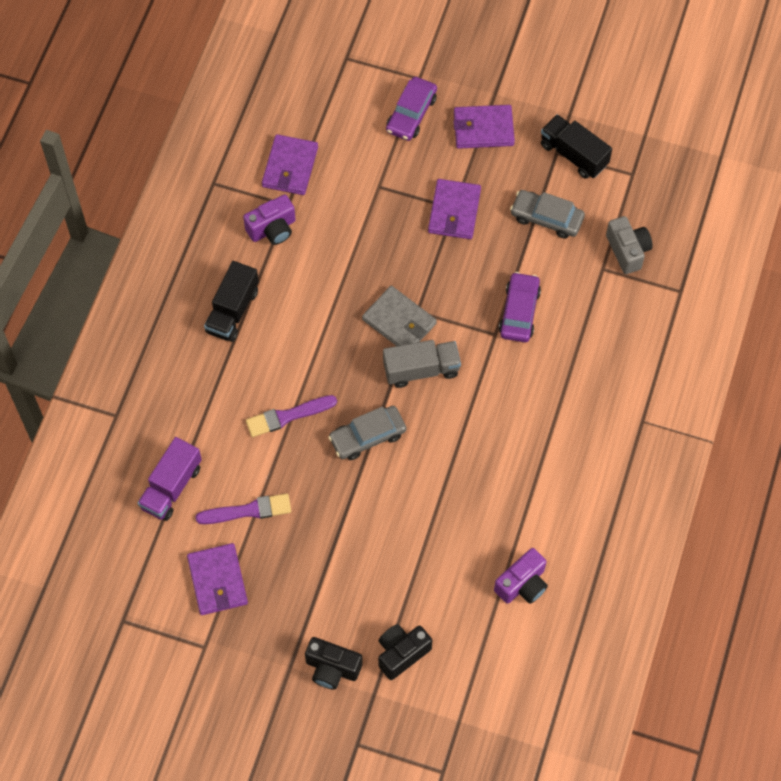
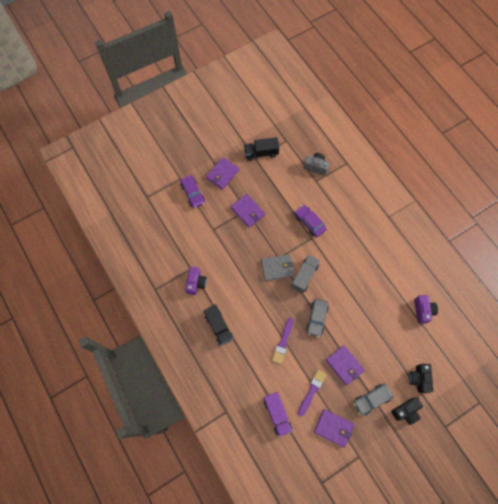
camera: 50 degrees left, 5 degrees up
purple wallet [262,134,318,195] -> purple wallet moved to [326,345,365,386]
grey car [510,190,585,239] -> grey car moved to [353,384,394,416]

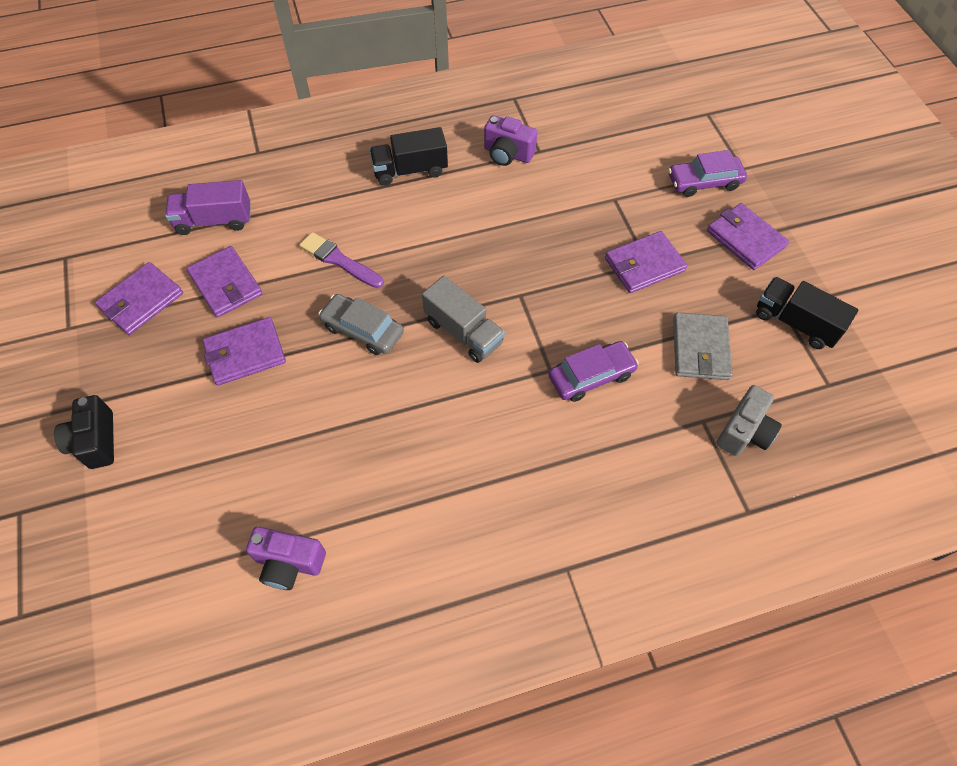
camera: 105 degrees right, 10 degrees down
black truck [244,137,279,161] -> black truck turned 60 degrees counterclockwise [756,277,858,349]
grey wallet [261,254,294,281] -> grey wallet moved to [673,312,732,380]
purple brush [298,369,327,416] -> purple wallet [186,246,263,318]
grey car [353,384,394,416] -> none
black camera [409,364,433,393] -> none

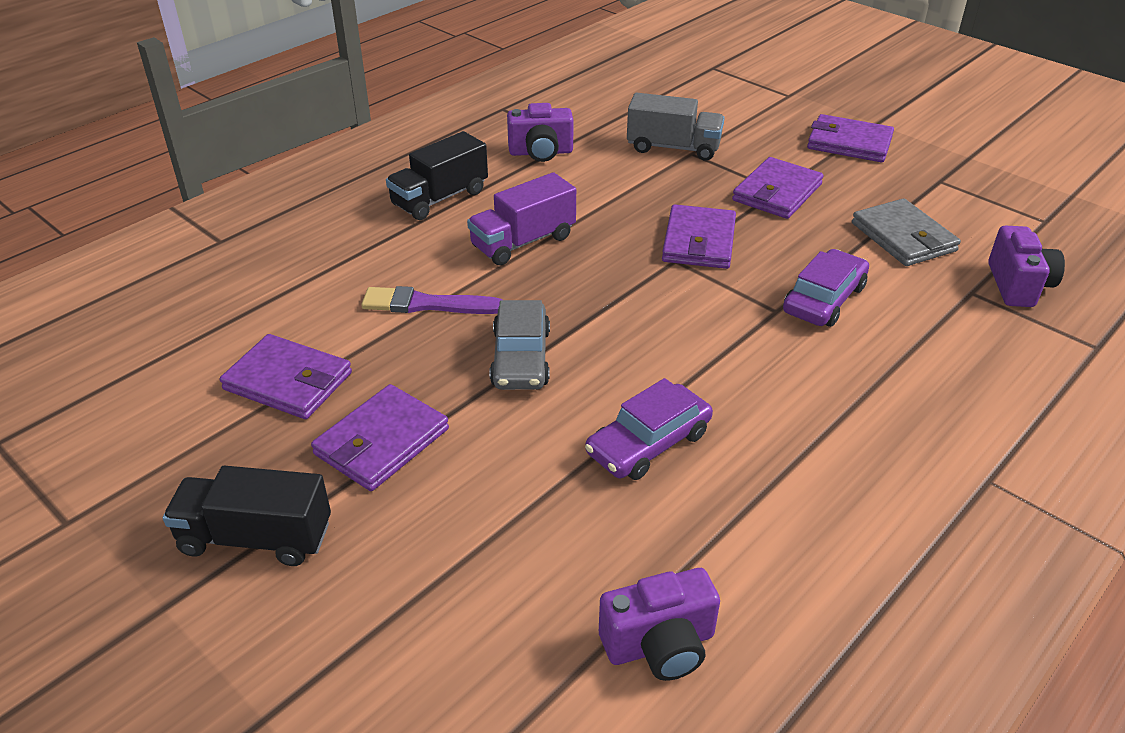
camera: 30 degrees left, 20 degrees down
black camera [54,395,114,469] -> none
purple wallet [95,262,183,335] -> purple wallet moved to [662,204,736,269]
purple truck [165,180,251,235] -> purple truck moved to [467,172,576,266]
grey car [318,294,404,355] -> grey car turned 90 degrees counterclockwise [489,300,550,390]
grey truck [422,276,505,363] -> grey truck moved to [627,93,724,161]
purple car [668,150,747,197] -> purple car moved to [585,378,713,480]
grey camera [716,385,782,456] -> purple camera [988,226,1065,307]
black truck [756,277,858,349] -> black truck moved to [163,466,331,566]

